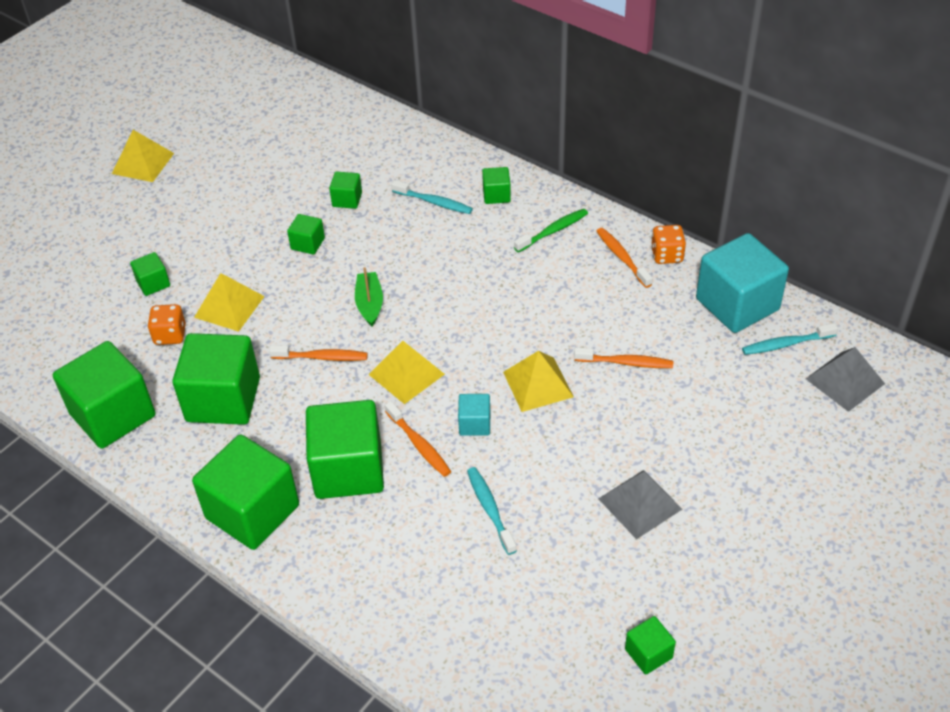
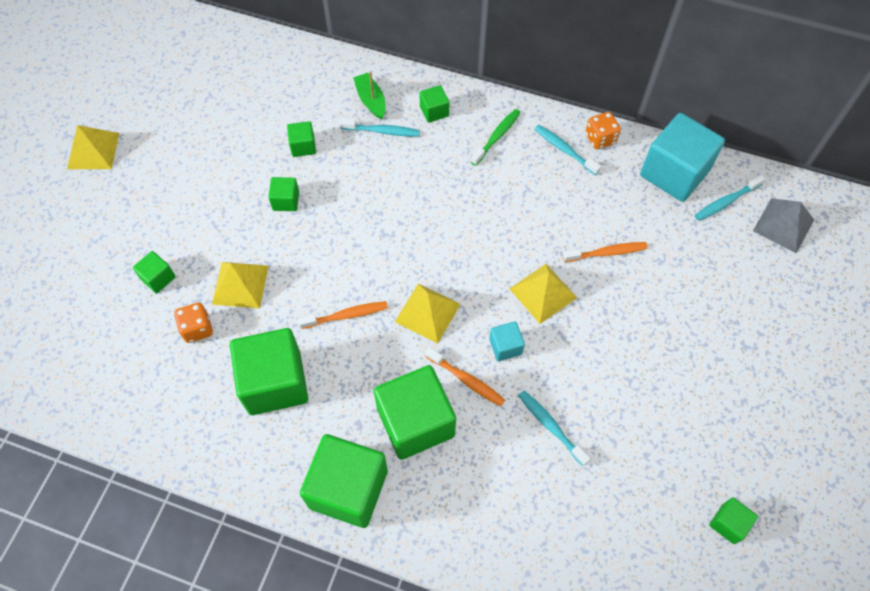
camera: 20 degrees left, 15 degrees up
green cube [53,341,156,449] -> none
green boat [355,267,383,326] -> green boat moved to [353,71,386,120]
orange toothbrush [597,228,653,288] -> turquoise toothbrush [534,125,601,176]
grey pyramid [598,470,682,539] -> none

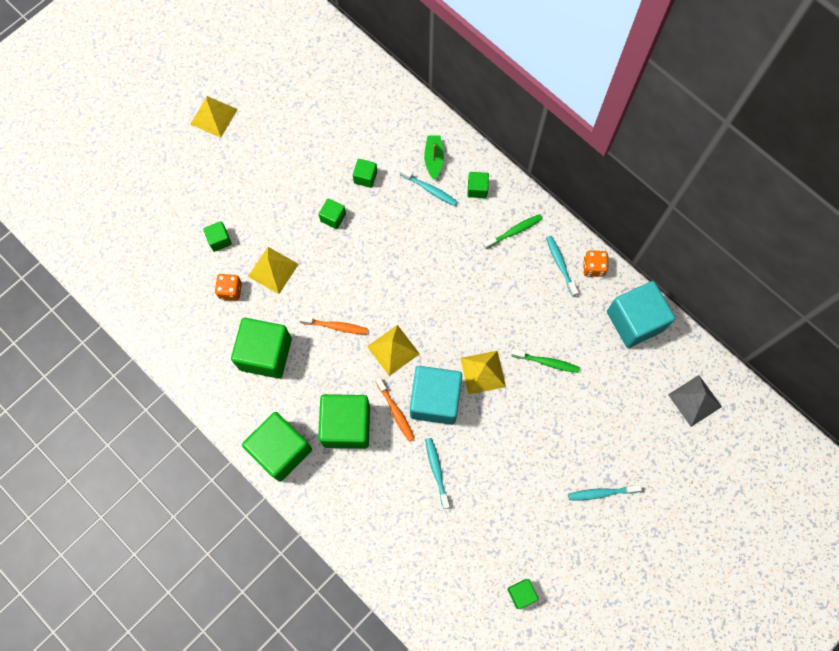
camera: 25 degrees right, 10 degrees up
turquoise cube [489,321,525,361] -> turquoise cube [410,366,462,425], size x2.16
orange toothbrush [563,242,648,262] -> green toothbrush [511,349,580,373]
turquoise toothbrush [695,175,765,221] -> turquoise toothbrush moved to [568,485,642,500]

